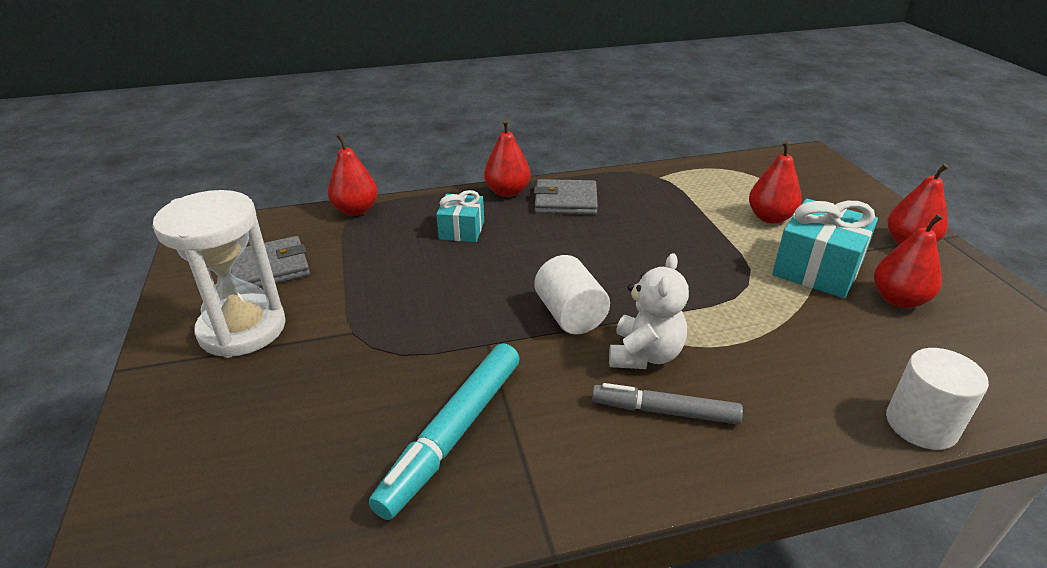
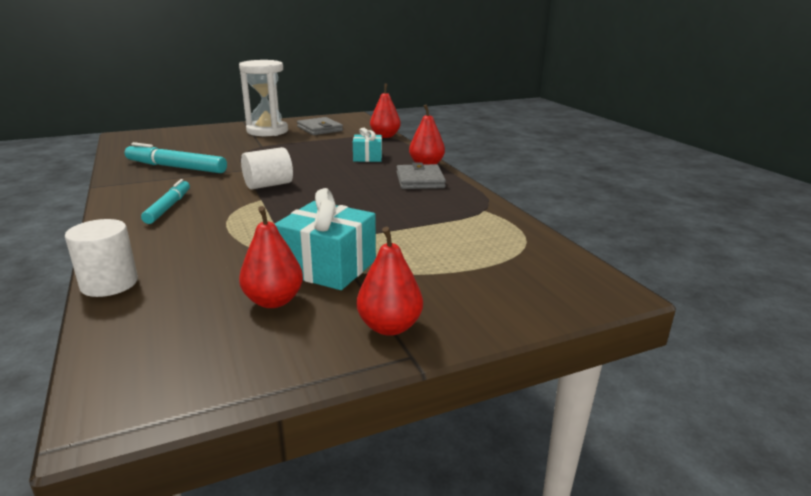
camera: 80 degrees right, 10 degrees down
grey marker [592,383,743,425] -> turquoise marker [141,179,190,224]
white teddy bear [609,253,689,369] -> none
red pear [749,141,802,224] -> none

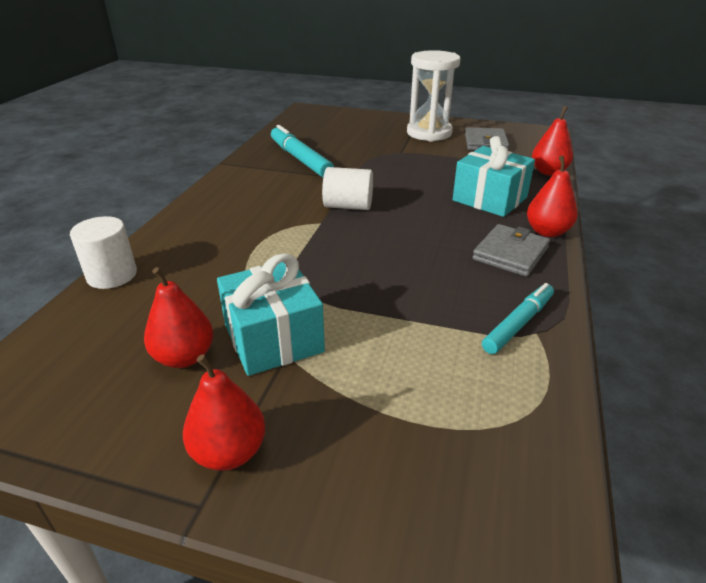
camera: 40 degrees right, 10 degrees up
turquoise marker [141,179,190,224] -> turquoise marker moved to [482,283,554,354]
turquoise gift [353,128,382,162] -> turquoise gift [453,136,535,217], size x1.65

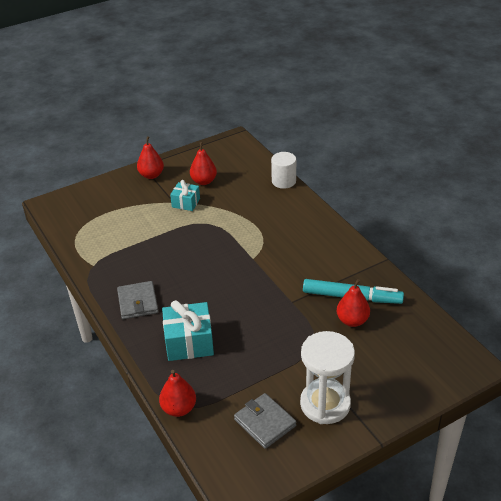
camera: 135 degrees right, 5 degrees up
turquoise gift [217,253,325,376] -> turquoise gift [170,180,200,211], size x0.60
white cylinder [322,167,373,210] -> none
turquoise marker [482,283,554,354] -> none
red pear [527,156,577,237] -> red pear moved to [337,279,370,327]

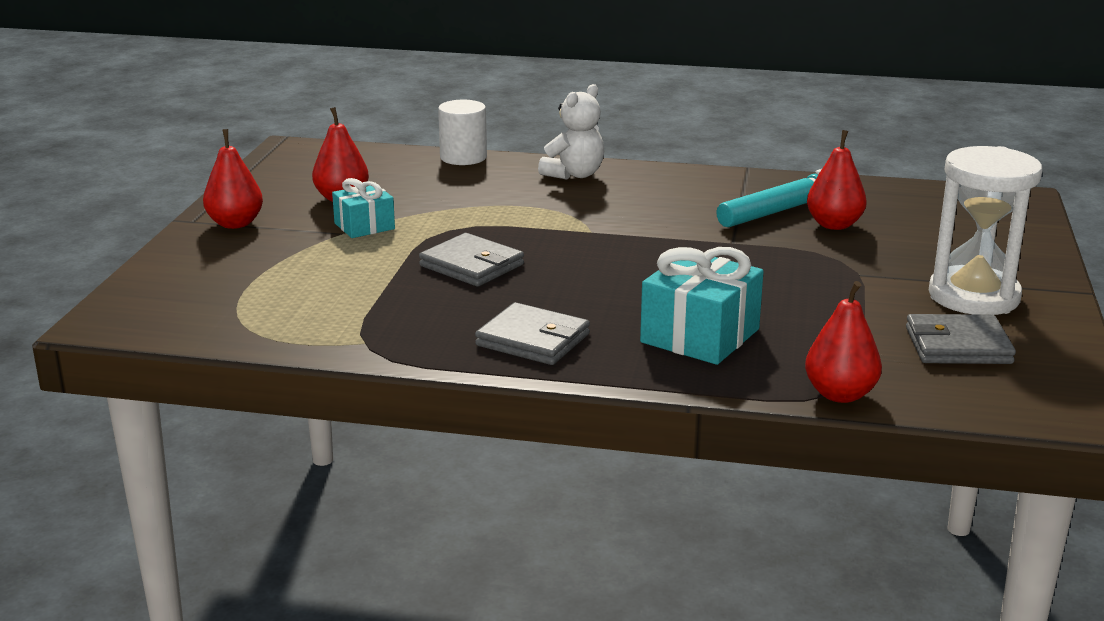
camera: 50 degrees left, 15 degrees down
none -> grey wallet [419,233,524,287]
none -> white teddy bear [538,84,604,180]

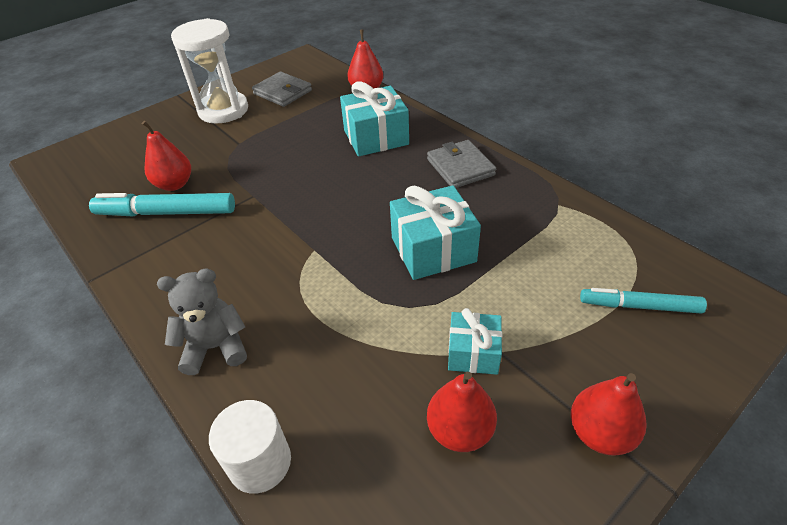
camera: 140 degrees left, 20 degrees up
grey wallet [419,233,524,287] -> turquoise gift [390,185,481,280]
white teddy bear [538,84,604,180] -> grey teddy bear [157,268,247,375]
none -> turquoise marker [580,288,707,314]

